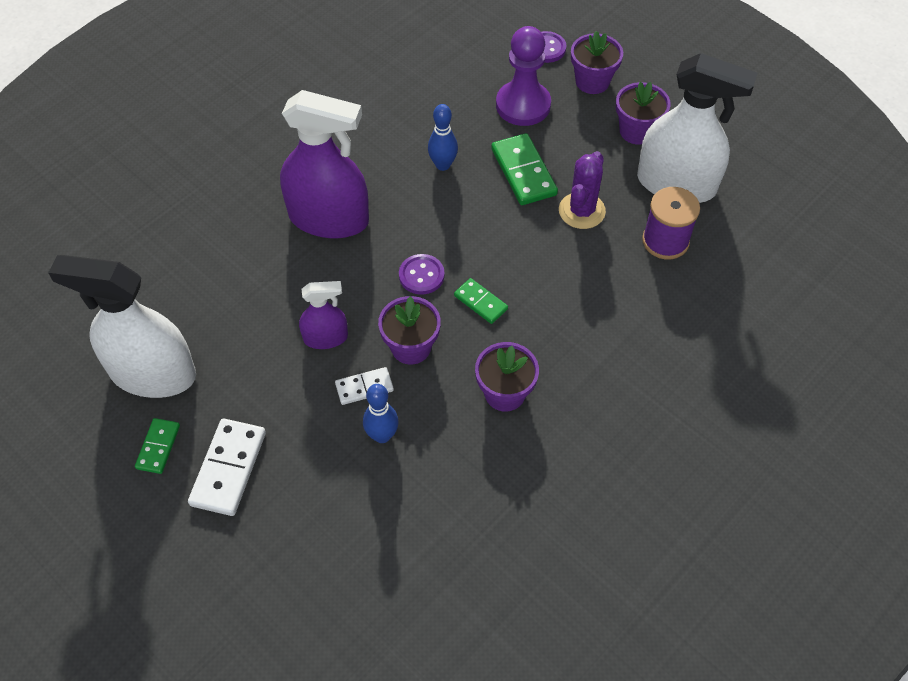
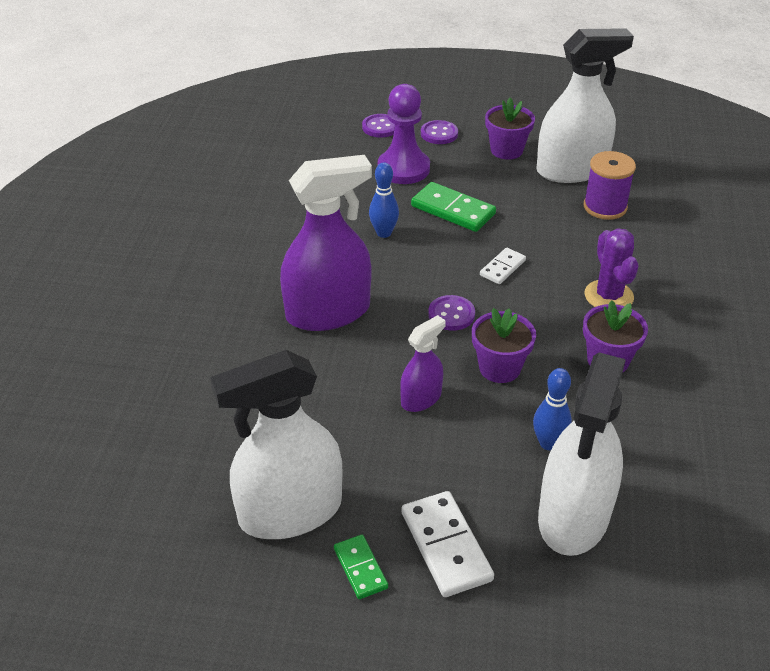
camera: 35 degrees left, 15 degrees down
white domino [335,367,394,405] -> white domino moved to [480,248,526,284]
green domino [454,278,508,324] -> none
purple cactus [559,151,606,229] -> purple cactus moved to [585,228,638,307]
purple flower pot [571,31,623,94] -> purple button [421,120,458,144]
none -> white spray bottle [538,352,626,556]

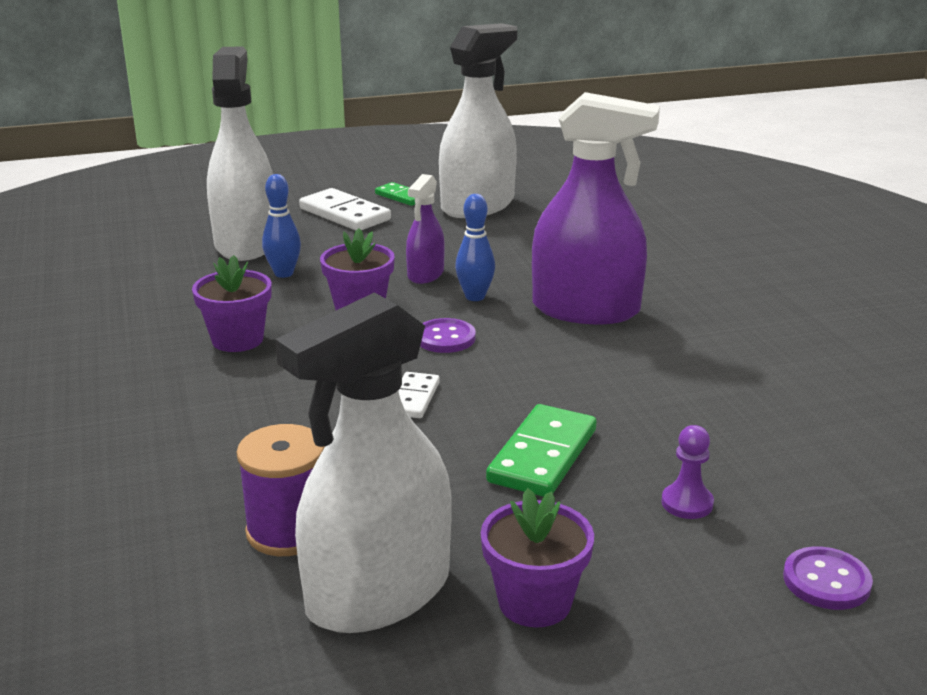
camera: 155 degrees right, 15 degrees down
purple spray bottle [280,155,372,331] -> purple spray bottle turned 120 degrees counterclockwise [532,92,660,324]
blue bowling pin [369,162,399,238] -> blue bowling pin moved to [455,194,495,301]
purple pawn [378,84,430,184] -> purple pawn [661,425,714,519], size x0.50
green domino [411,182,496,232] -> green domino turned 75 degrees counterclockwise [486,404,597,497]
purple button [421,120,458,144] -> none
purple cactus [585,228,638,307] -> none

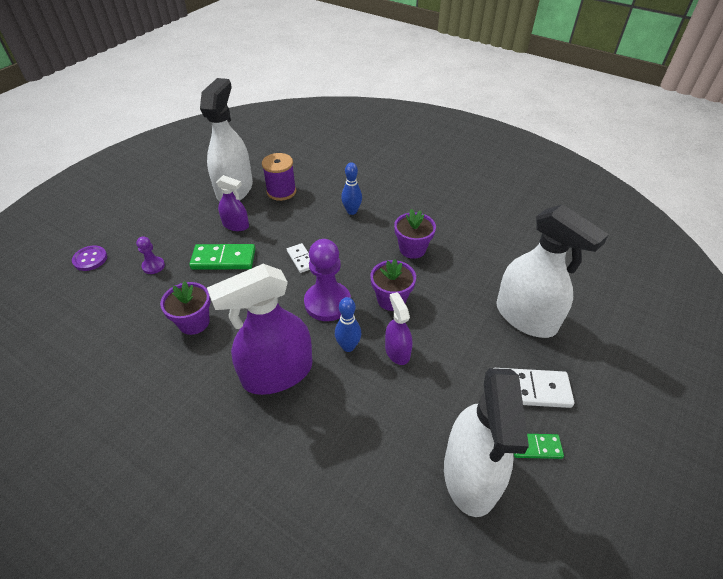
camera: 140 degrees right, 20 degrees up
blue bowling pin [262,174,301,278] -> blue bowling pin moved to [341,162,362,215]
purple button [420,318,476,353] -> purple pawn [304,239,351,321]
purple flower pot [481,488,594,628] -> purple flower pot moved to [160,281,210,335]
green domino [486,404,597,497] -> green domino turned 75 degrees counterclockwise [189,244,256,269]
none -> purple spray bottle [216,175,249,231]

